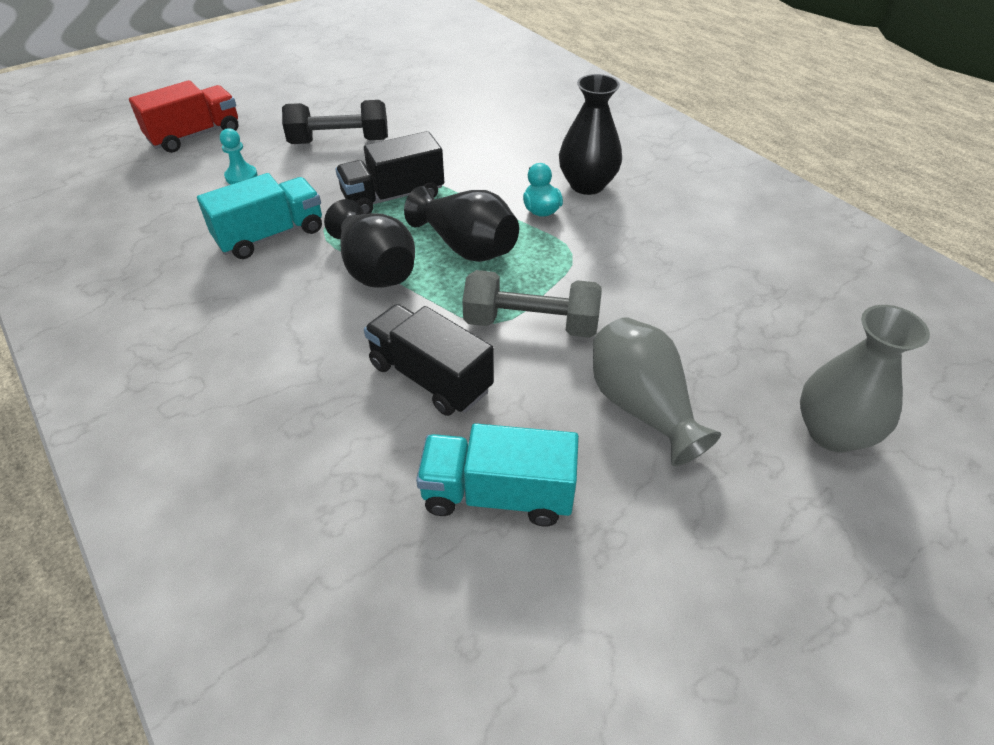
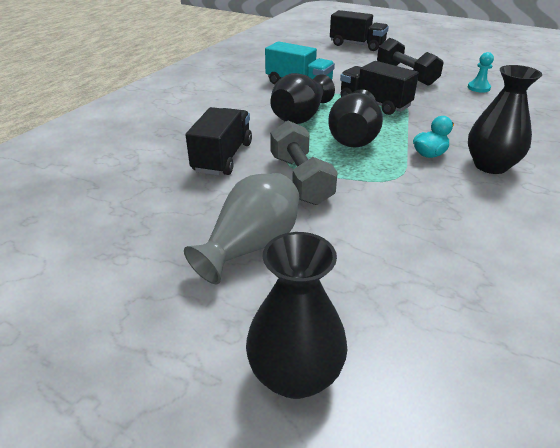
camera: 65 degrees right, 10 degrees down
red truck [129,80,239,153] -> black truck [330,10,389,51]
turquoise pawn [220,128,258,184] -> turquoise pawn moved to [468,52,494,92]
turquoise truck [416,423,579,526] -> none
grey vase [800,305,930,452] -> black vase [246,232,347,399]

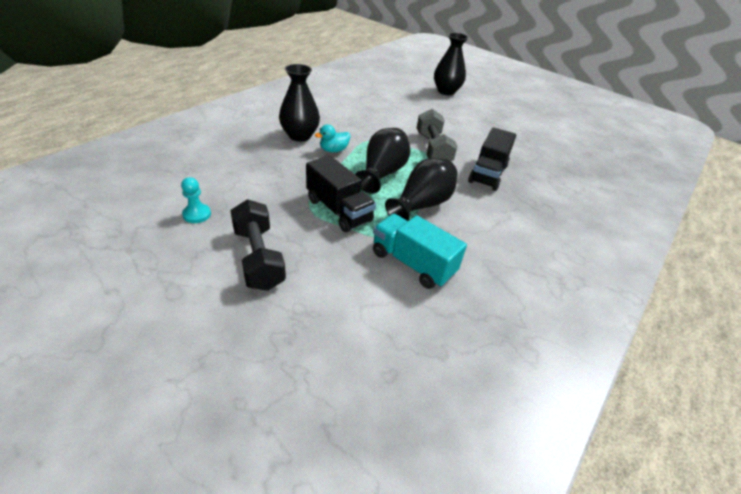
camera: 175 degrees left, 5 degrees up
grey vase [184,173,299,285] -> none
black truck [330,10,389,51] -> none

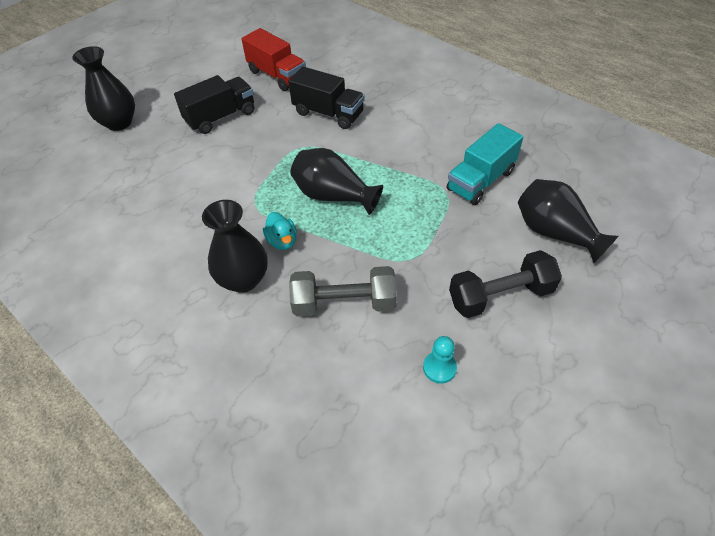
camera: 80 degrees left, 10 degrees up
black truck [306,155,376,232] -> black truck moved to [174,75,254,134]
black vase [385,158,458,221] -> black vase moved to [518,179,618,263]
grey dumbbell [417,109,458,161] -> grey dumbbell moved to [289,266,397,317]
none -> red truck [241,28,306,91]

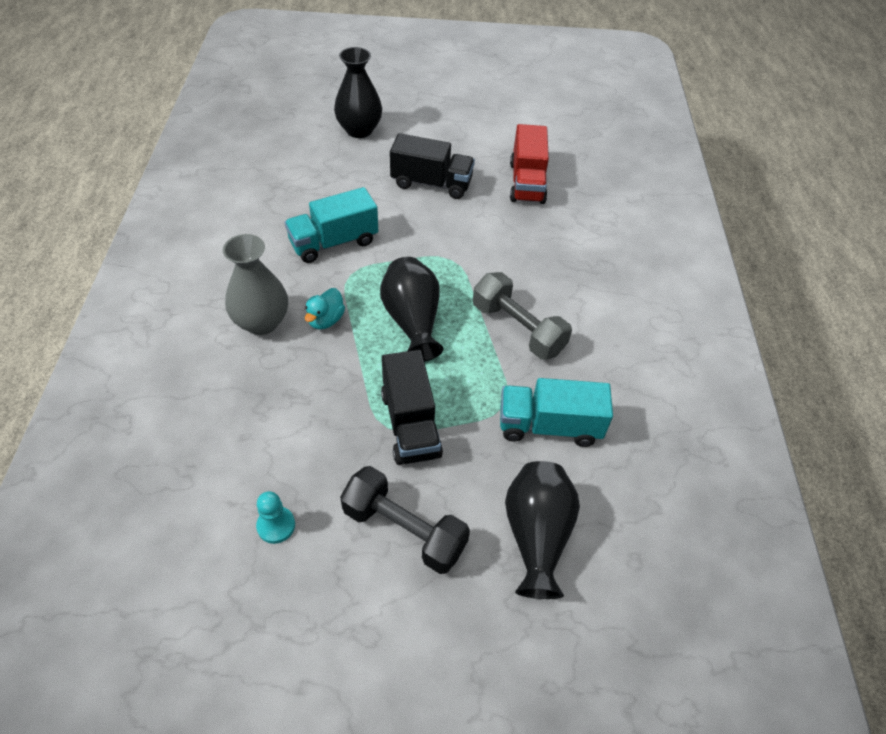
camera: 45 degrees right, 0 degrees up
black vase [202,200,268,293] -> grey vase [223,234,288,335]
black truck [288,66,365,129] -> black truck moved to [381,350,443,465]
grey dumbbell [289,266,397,317] -> grey dumbbell moved to [473,272,572,360]
none -> turquoise truck [284,187,378,263]

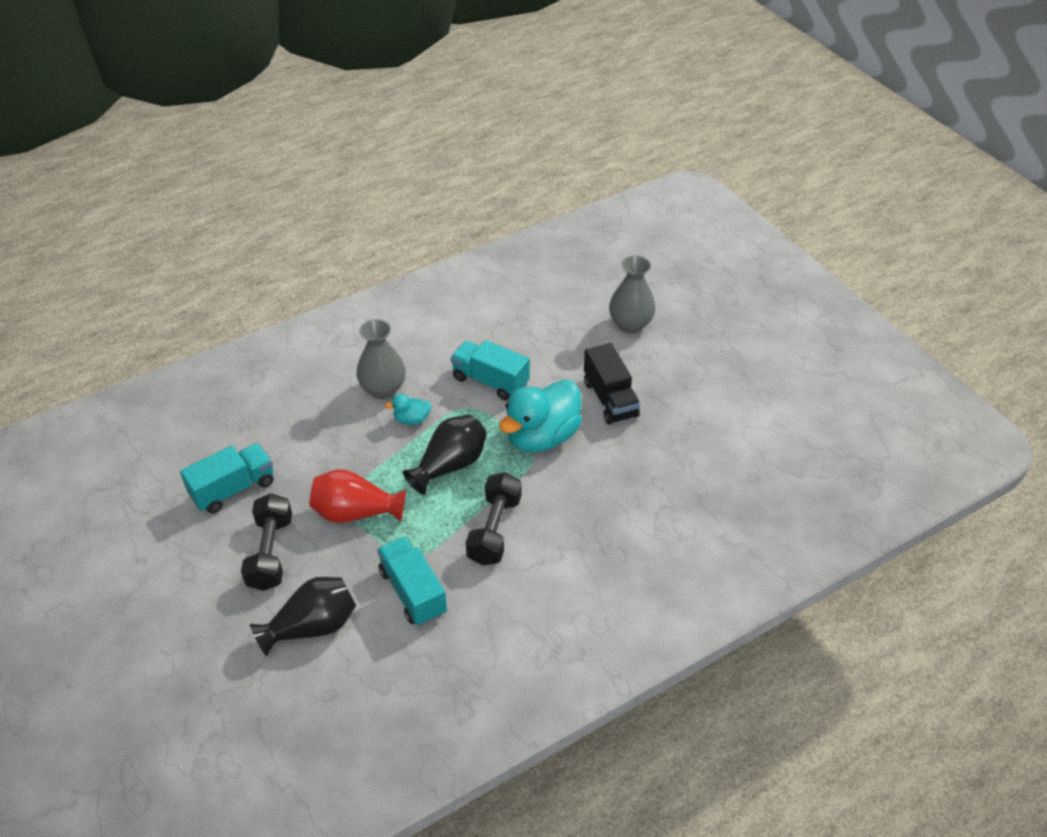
camera: 60 degrees right, 5 degrees down
turquoise pawn [256,491,295,544] -> turquoise truck [180,443,274,514]
black vase [334,47,382,138] -> grey vase [609,255,656,334]
black truck [381,350,443,465] -> red vase [309,469,406,523]
grey dumbbell [473,272,572,360] -> black dumbbell [466,472,522,565]
red truck [510,124,549,204] -> none
none -> turquoise duck [499,379,582,452]

